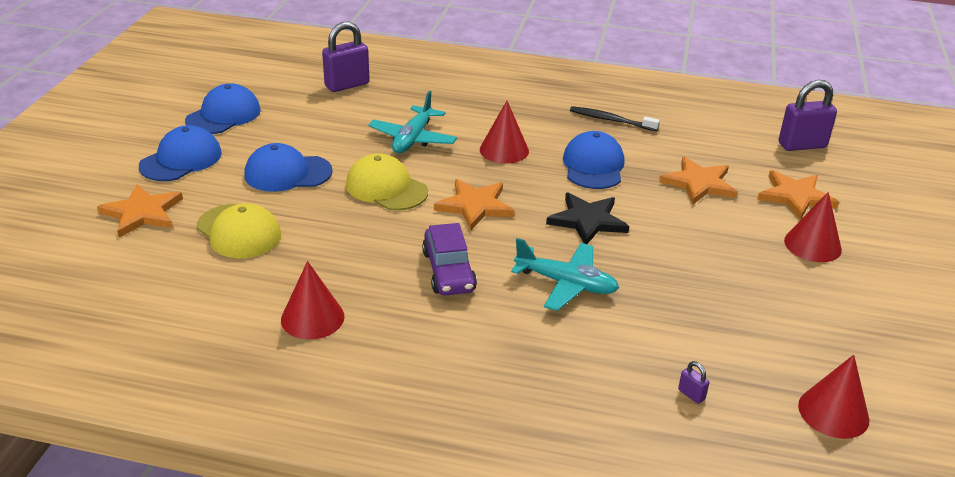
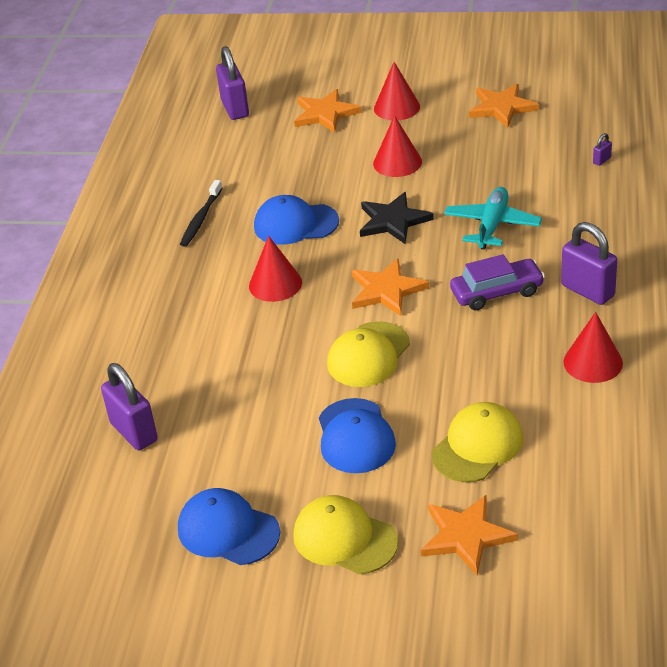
camera: 90 degrees left, 5 degrees up
blue cap [139,125,222,181] -> yellow cap [293,495,398,574]
turquoise plane [368,91,457,153] -> none
orange star [659,156,737,205] -> orange star moved to [469,84,539,128]
red cone [798,355,870,439] -> red cone moved to [373,115,422,177]
none -> purple padlock [561,222,617,305]

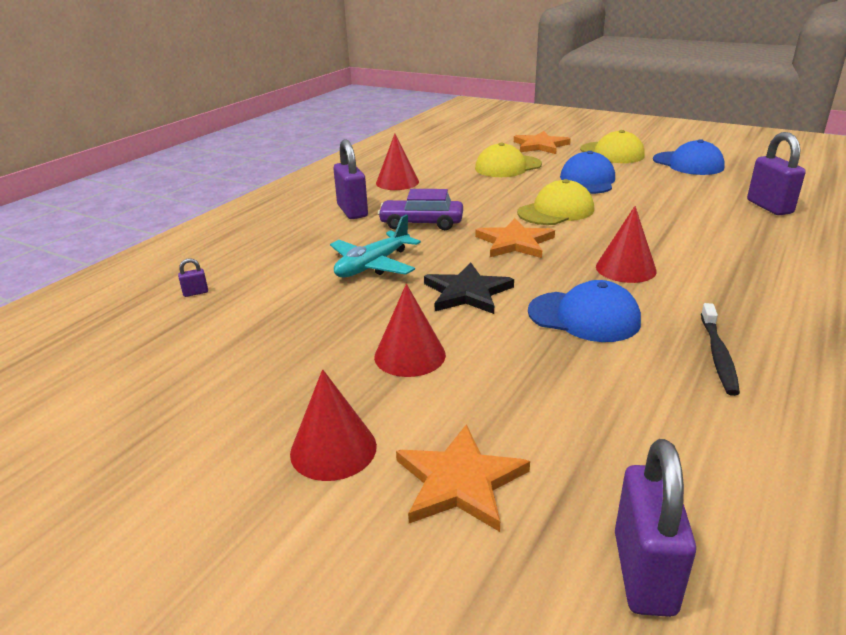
camera: 160 degrees left, 10 degrees down
black toothbrush [180,180,223,247] -> black toothbrush turned 150 degrees clockwise [701,303,740,396]
orange star [469,84,539,128] -> none

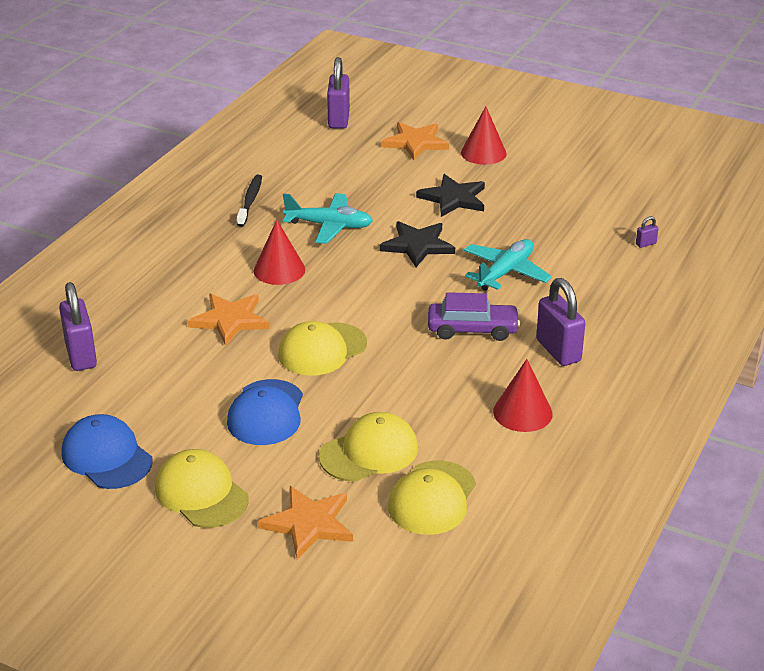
camera: 175 degrees right, 5 degrees up
red cone [374,284,446,377] -> black star [416,174,485,217]
orange star [475,218,555,258] -> orange star moved to [188,293,270,346]
blue cap [528,280,641,342] -> turquoise plane [283,193,373,244]
none -> yellow cap [388,460,476,535]

